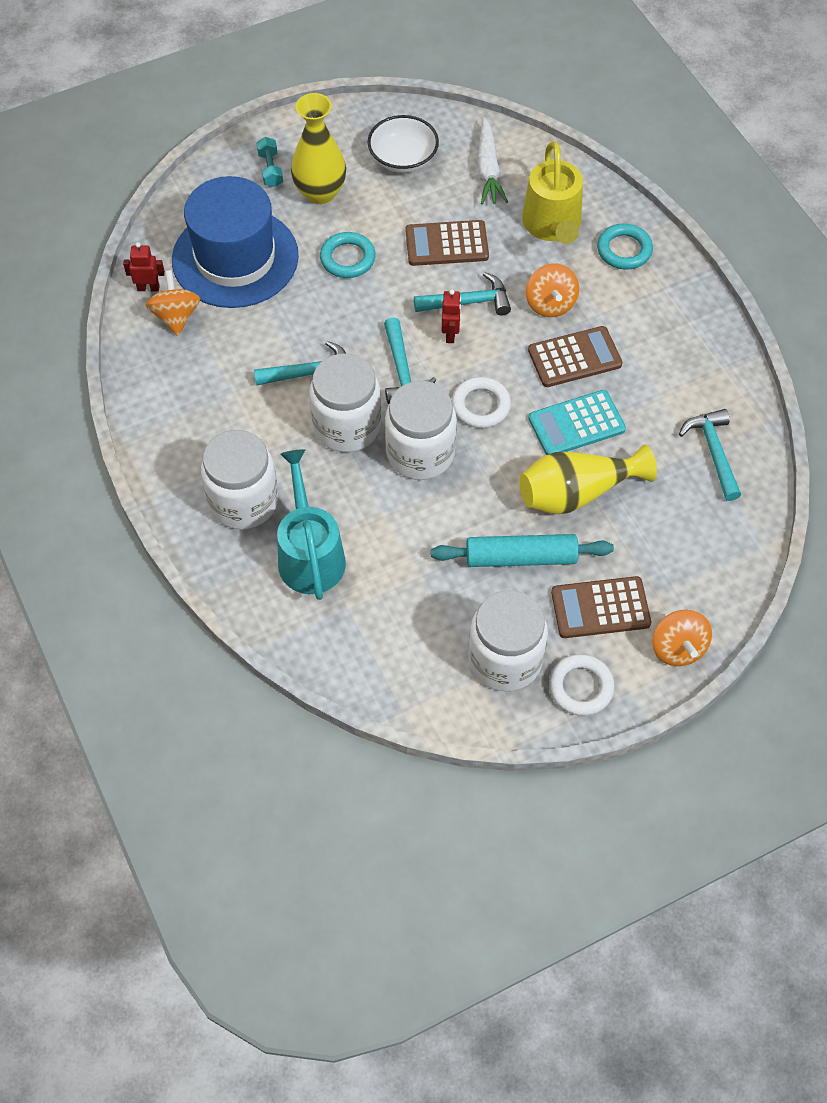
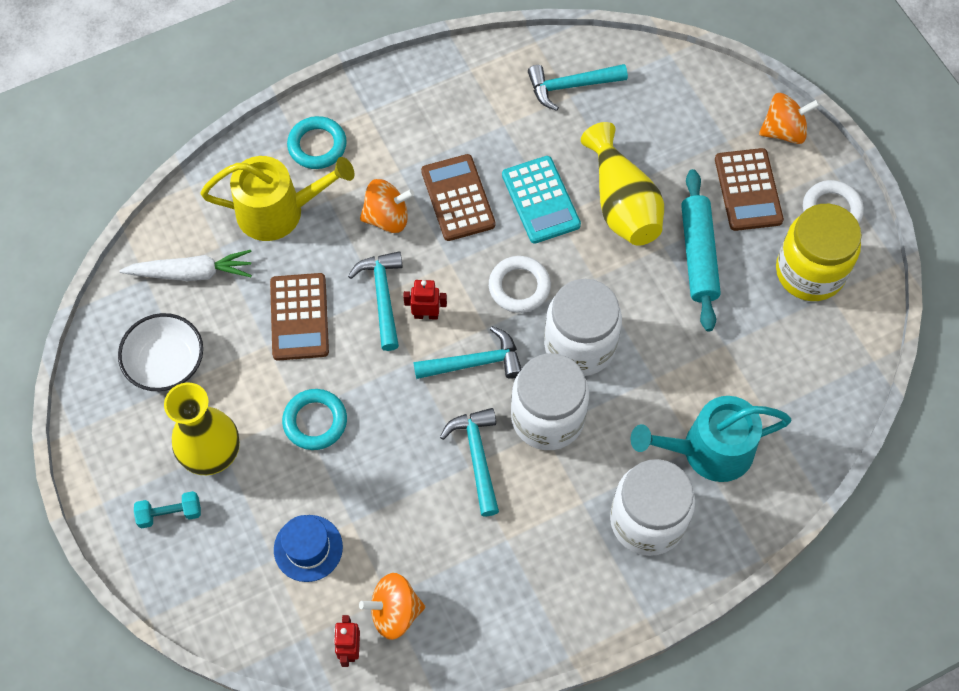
camera: 90 degrees left, 5 degrees up
blue hat [172,176,299,308] -> blue hat [274,515,343,582], size x0.45
white jar [468,590,548,691] -> yellow jar [776,204,862,301]

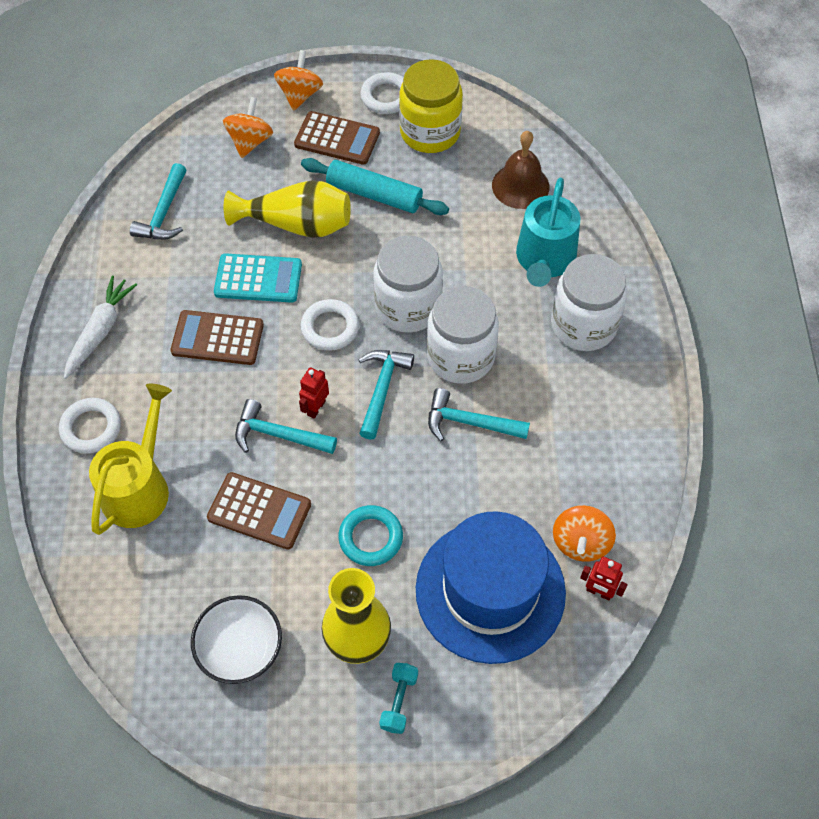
camera: 65 degrees left, 5 degrees down
white carrot [119,250,252,281] -> white carrot moved to [64,276,138,379]
blue hat [274,515,343,582] -> blue hat [416,511,566,664], size x2.21
turquoise ring [287,116,347,169] -> white ring [59,398,121,454]
orange spinning top [360,179,414,233] -> orange spinning top moved to [223,97,273,158]
none -> brown bell [492,131,550,209]

